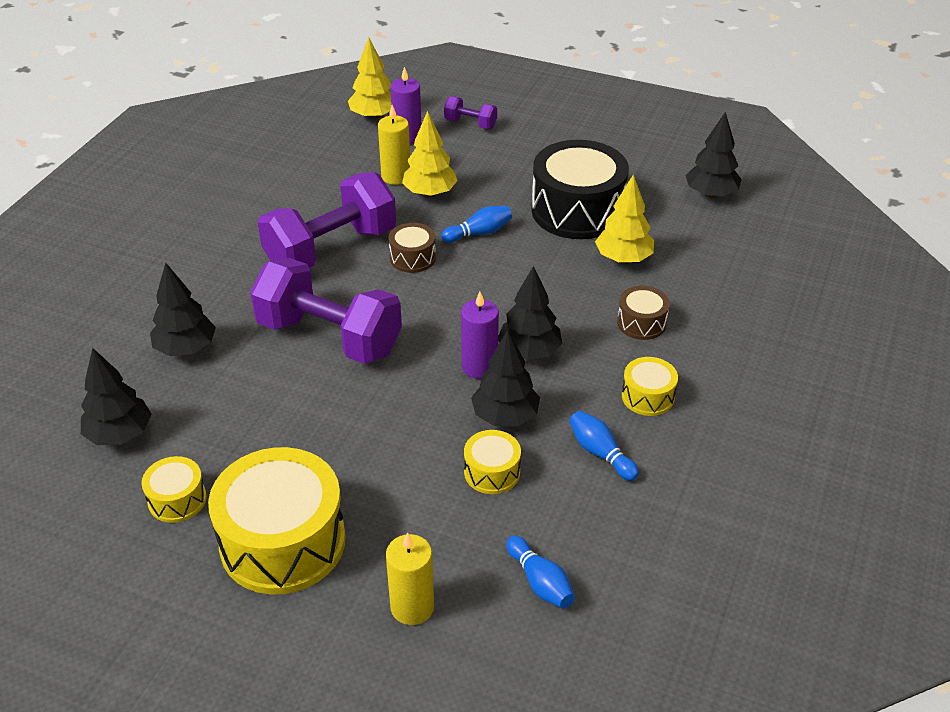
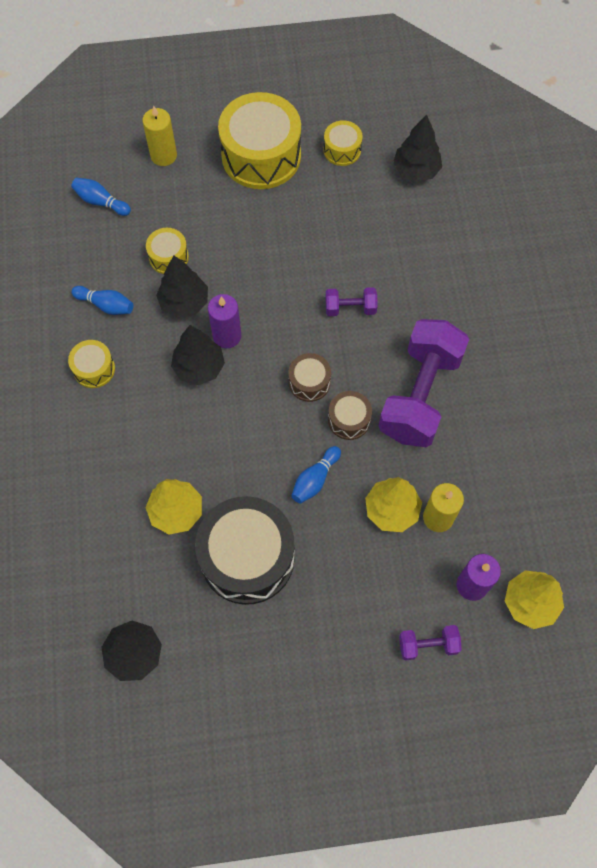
camera: 150 degrees right, 25 degrees up
black tree [150,263,216,356] -> none
purple dumbbell [250,258,402,364] -> purple dumbbell [326,287,378,316], size x0.45
brown drum [617,286,670,340] -> brown drum moved to [289,353,331,402]

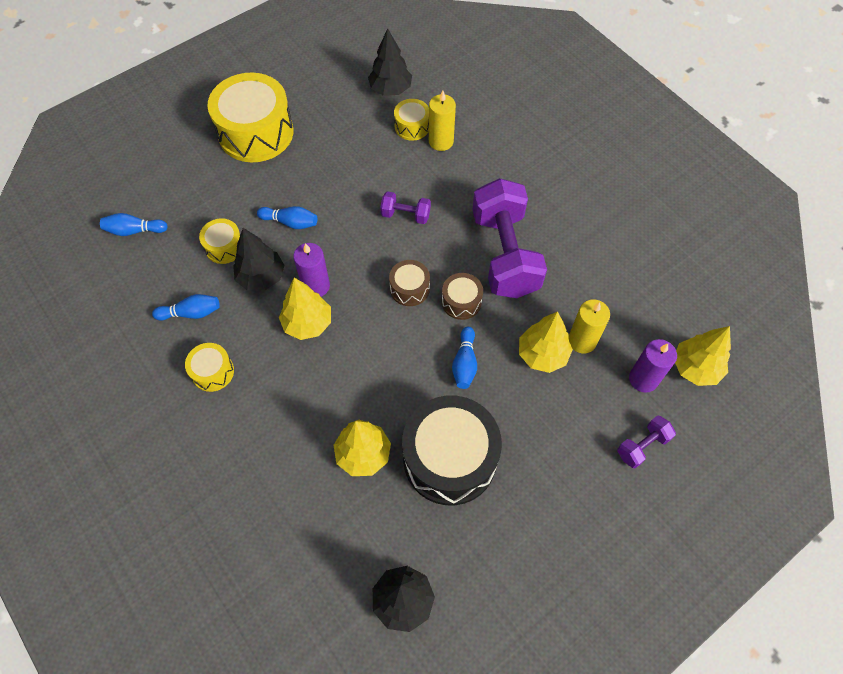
camera: 30 degrees left, 5 degrees down
yellow candle [143,106,177,166] -> yellow candle moved to [429,91,456,151]
black tree [171,325,225,385] -> yellow tree [279,278,331,340]
yellow drum [324,120,363,166] -> yellow drum moved to [394,99,429,141]
purple dumbbell [326,287,378,316] -> purple dumbbell turned 45 degrees clockwise [380,191,431,224]
none -> blue bowling pin [257,206,318,229]

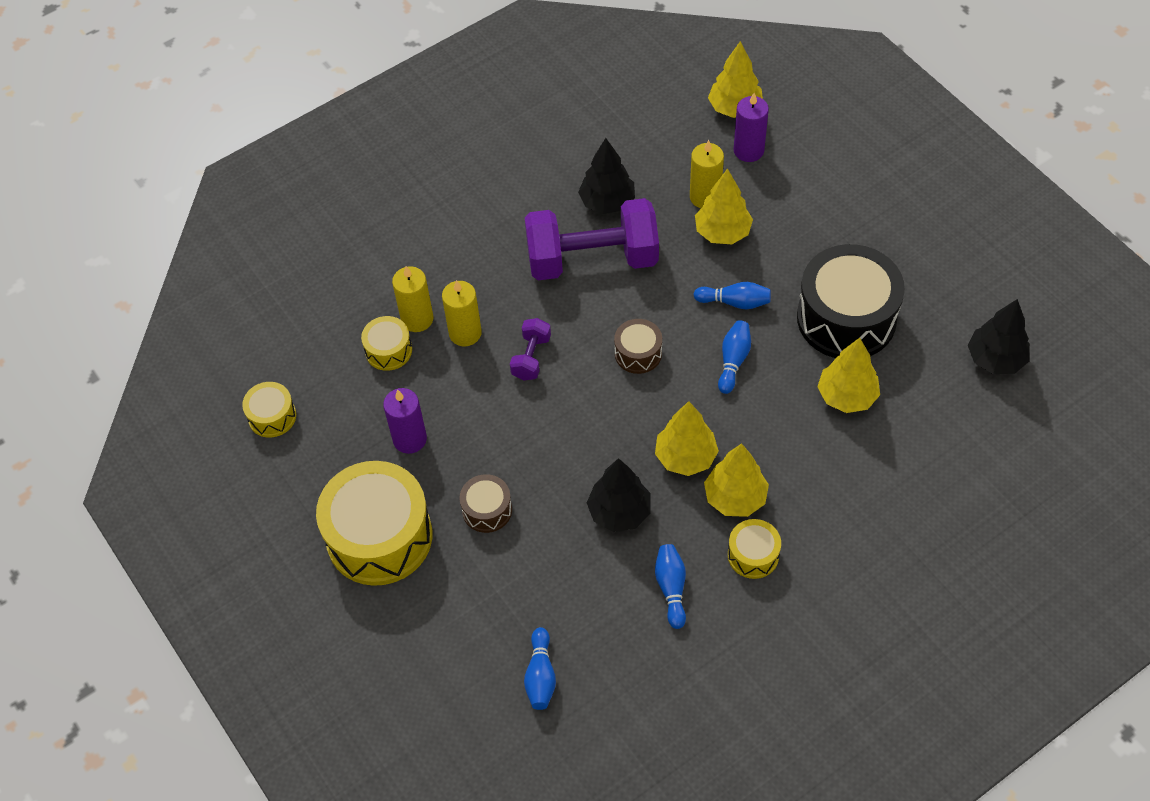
camera: 85 degrees left, 5 degrees down
yellow drum [199,218,241,264] -> yellow drum moved to [242,382,296,438]
blue bowling pin [257,206,318,229] -> blue bowling pin moved to [718,320,751,394]
purple candle [293,243,330,297] -> purple candle moved to [383,388,427,454]
black tree [368,28,412,96] -> black tree moved to [578,138,635,214]
brown drum [442,273,483,320] -> brown drum moved to [460,474,512,533]
purple dumbbell [617,415,676,468] -> none
none -> yellow candle [442,280,482,346]
none -> yellow tree [704,443,769,517]

